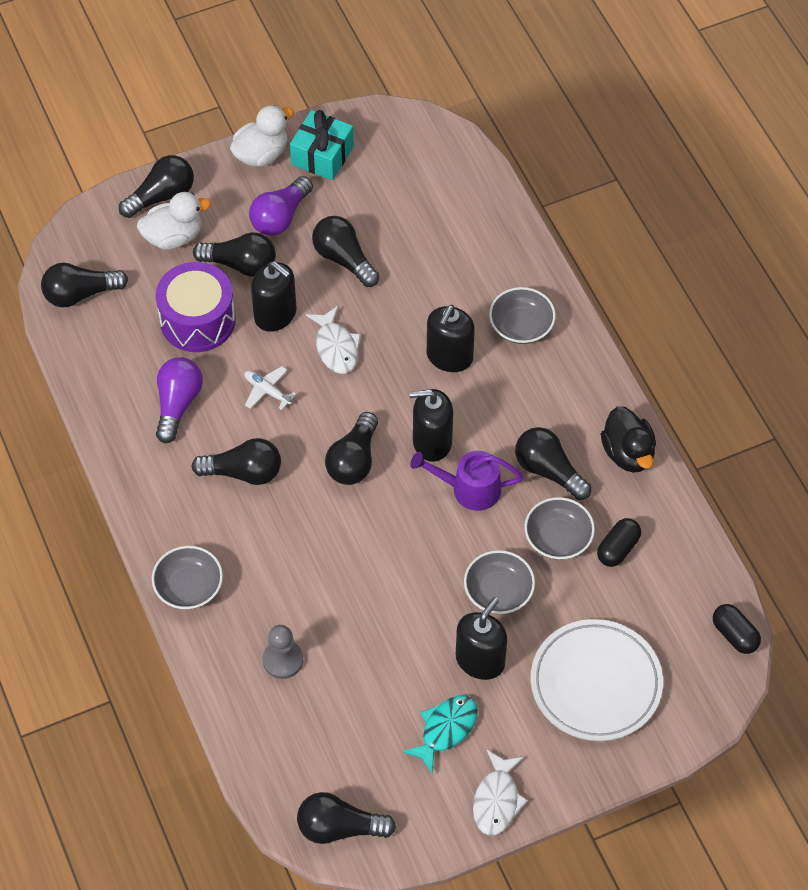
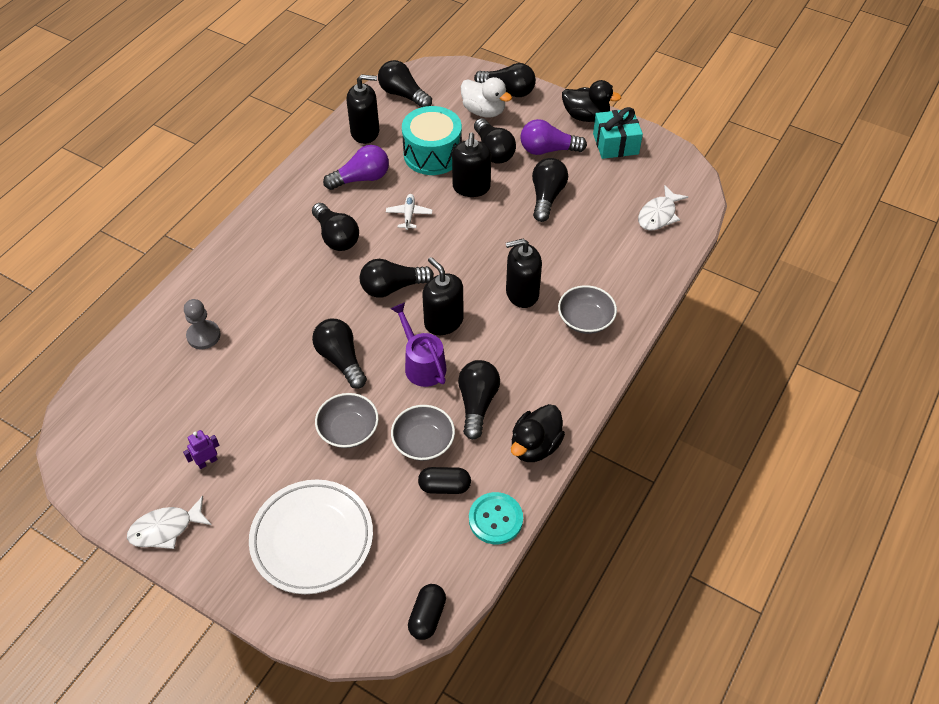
camera: 55 degrees right, 5 degrees down
grey bowl [152,546,223,609] -> none
purple drum [156,262,236,352] -> turquoise drum [402,106,462,175]
white duck [230,105,294,167] -> black duck [562,80,621,122]
black light bulb [297,792,396,844] -> black light bulb moved to [312,319,367,389]
white fish [306,306,361,374] -> white fish moved to [638,185,688,230]
turquoise fish [402,695,478,773] -> purple robot [183,430,219,469]
black soap dispenser [456,597,507,680] -> black soap dispenser moved to [346,74,379,144]
none -> turquoise button [469,492,523,544]

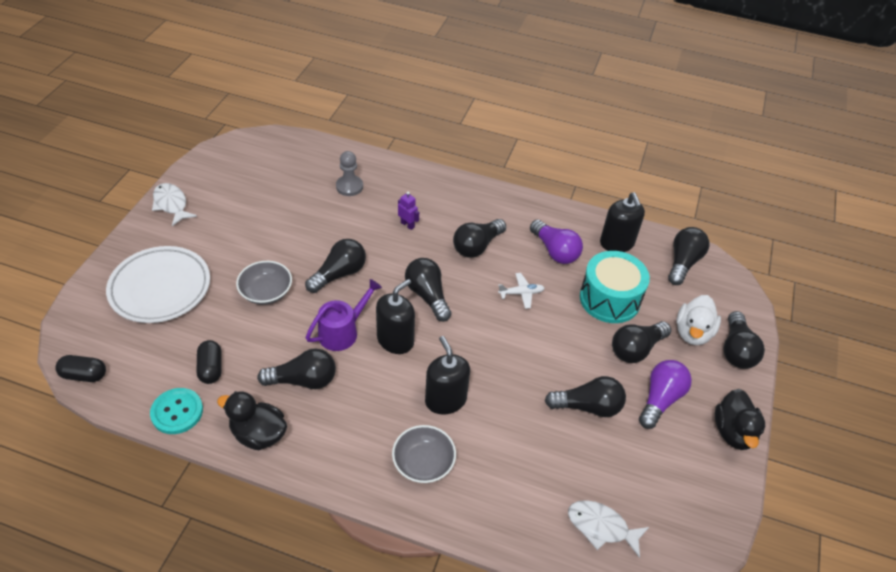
camera: 75 degrees right, 5 degrees down
purple robot [183,430,219,469] -> purple robot moved to [398,192,419,230]
grey bowl [391,405,455,461] -> none
black soap dispenser [452,132,491,197] -> none
purple light bulb [520,119,587,155] -> purple light bulb turned 45 degrees clockwise [639,360,692,429]
turquoise gift [593,107,643,159] -> none

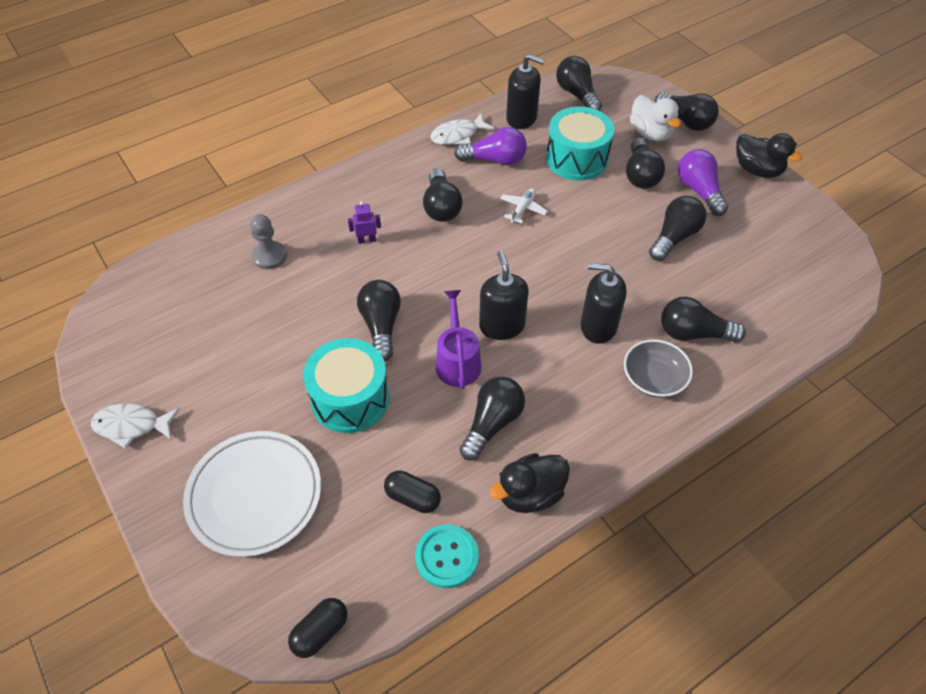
camera: 50 degrees left, 5 degrees up
grey bowl [236,261,292,305] -> turquoise drum [303,338,389,433]
black light bulb [405,258,452,322] -> black light bulb moved to [661,296,746,343]
white fish [568,500,649,558] -> white fish moved to [430,113,494,145]

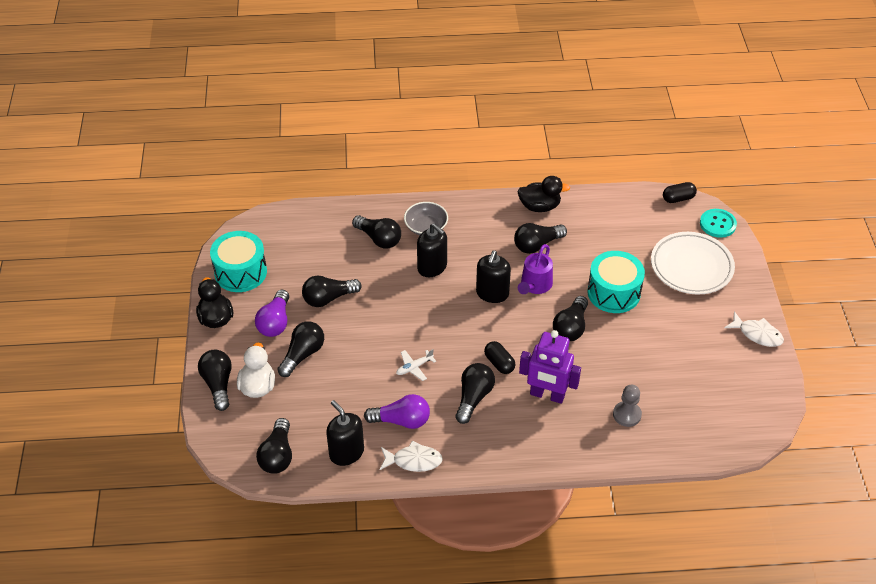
camera: 150 degrees left, 5 degrees down
purple robot [348,201,381,244] -> purple robot [519,330,581,404], size x2.26
black capsule [384,470,441,513] -> black capsule moved to [484,341,516,374]
turquoise button [415,524,479,588] -> turquoise button moved to [700,209,737,238]
purple light bulb [454,127,527,165] -> purple light bulb turned 150 degrees clockwise [364,394,430,429]
turquoise drum [546,107,614,180] -> turquoise drum moved to [210,231,267,292]

